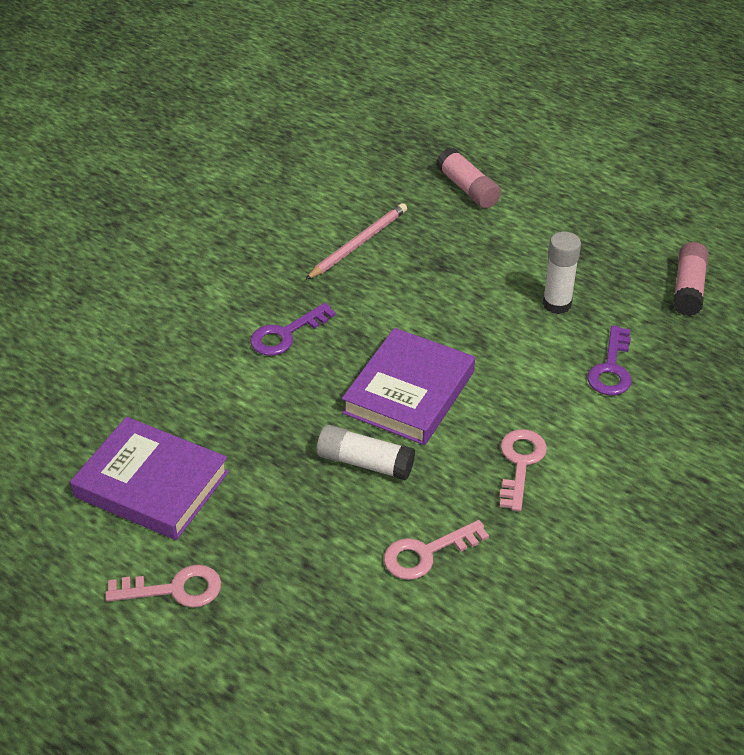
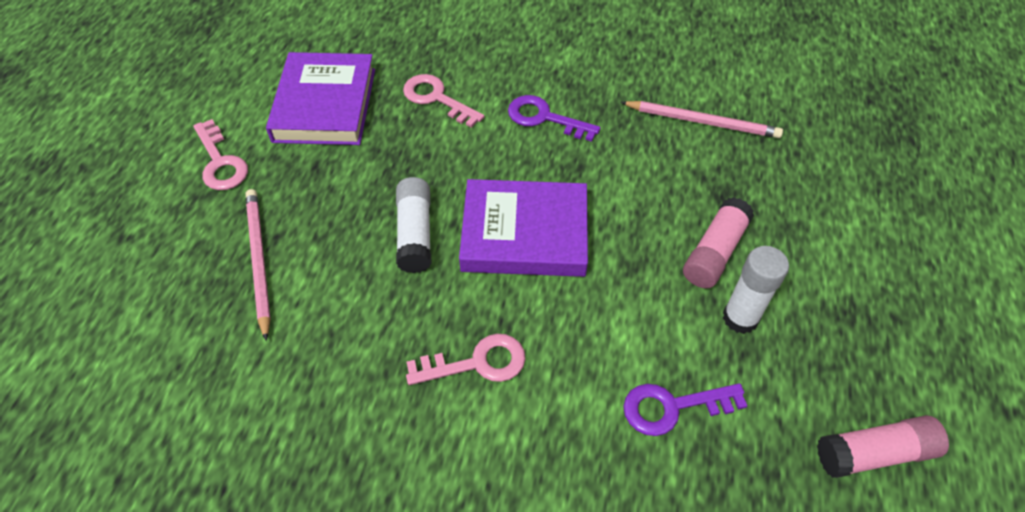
camera: 65 degrees right, 10 degrees up
pink key [384,520,489,580] -> pink key moved to [403,74,484,128]
pink glue stick [436,148,501,209] -> pink glue stick moved to [683,197,754,288]
none -> pink pencil [246,189,271,341]

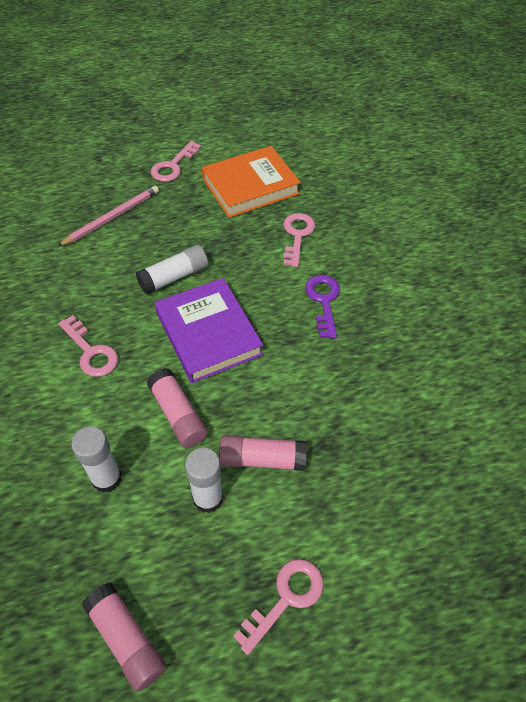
camera: 60 degrees right, 0 degrees up
purple book [266,52,375,145] -> orange book [202,146,301,218]
pink pencil [620,101,783,138] -> none
purple key [623,383,747,436] -> white glue stick [71,426,122,493]
none -> pink glue stick [147,368,208,448]
none -> pink key [233,559,324,655]

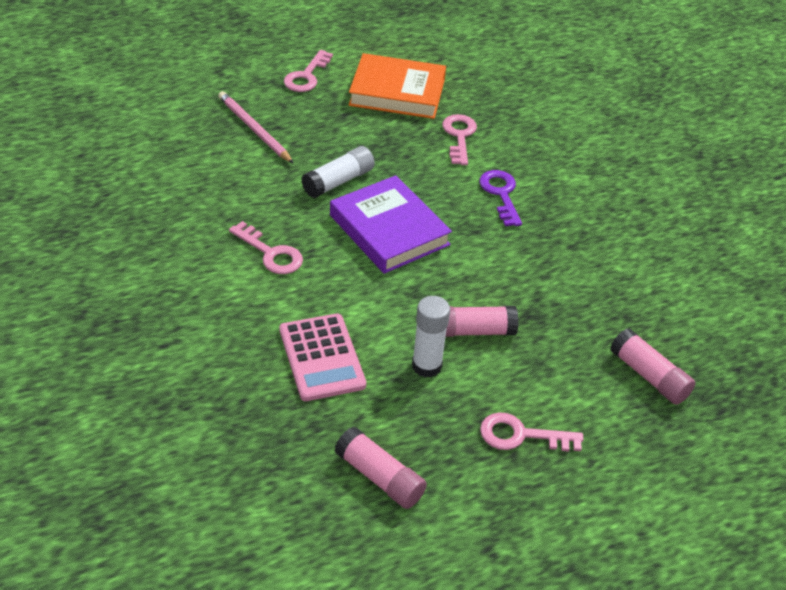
camera: 10 degrees left, 10 degrees down
pink pencil [57,186,159,247] -> pink pencil turned 75 degrees counterclockwise [218,91,294,164]
white glue stick [71,426,122,493] -> pink calculator [280,313,366,401]
pink glue stick [147,368,208,448] -> pink glue stick moved to [610,328,695,405]
orange book [202,146,301,218] -> orange book turned 45 degrees clockwise [349,53,446,119]
pink key [233,559,324,655] -> pink key turned 120 degrees counterclockwise [480,412,584,452]

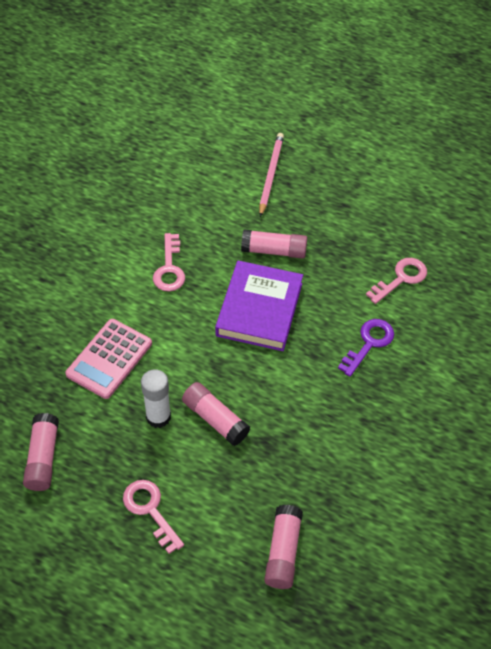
camera: 50 degrees right, 10 degrees up
pink key [284,50,333,92] -> none
white glue stick [301,146,375,198] -> pink glue stick [241,230,307,259]
orange book [349,53,446,119] -> none

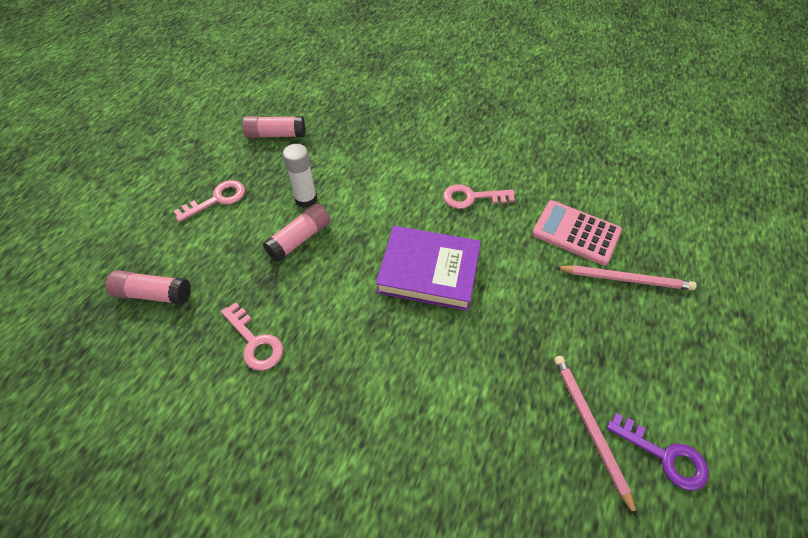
camera: 90 degrees right, 0 degrees up
pink calculator [65,319,152,399] -> pink calculator moved to [532,200,622,265]
pink glue stick [241,230,307,259] -> none
purple key [338,319,394,377] -> purple key moved to [607,413,709,491]
pink key [366,258,427,304] -> pink key moved to [221,302,283,371]
none -> pink pencil [554,356,638,518]

